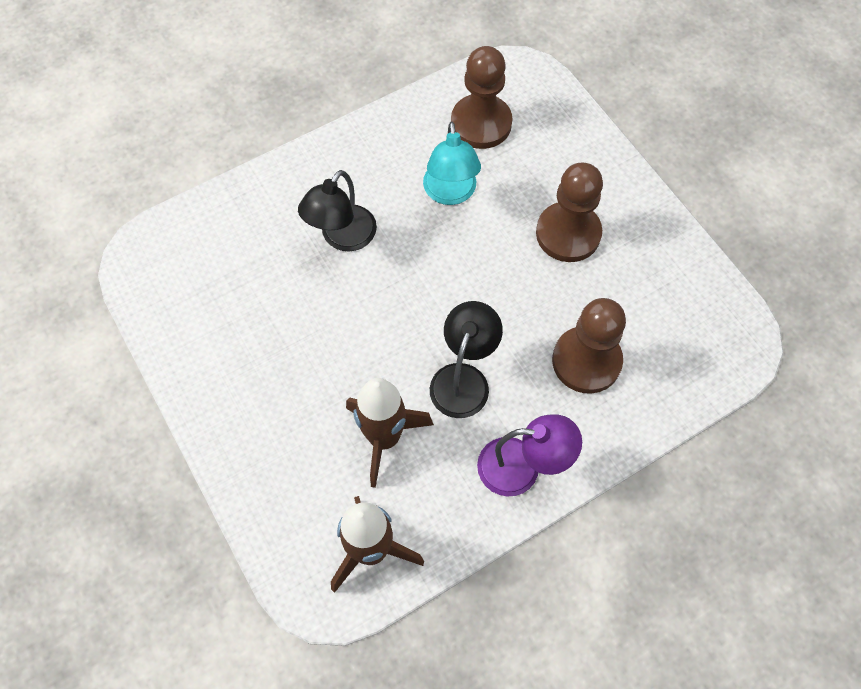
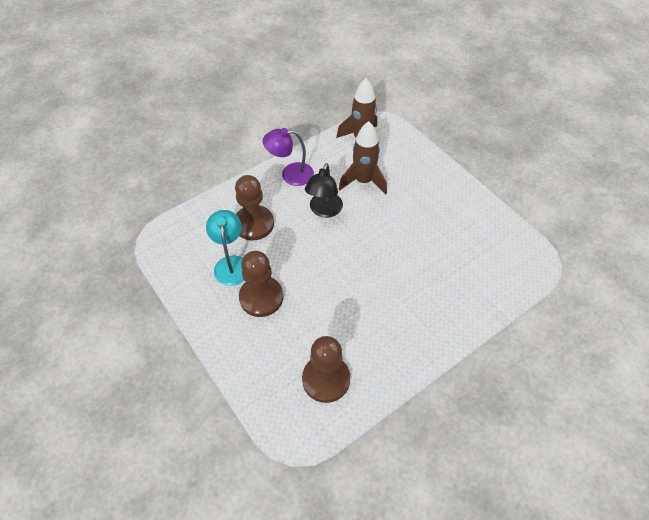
camera: 175 degrees right, 10 degrees down
black lamp [298,170,377,252] -> none
turquoise lamp [423,122,481,205] -> turquoise lamp moved to [206,210,244,286]

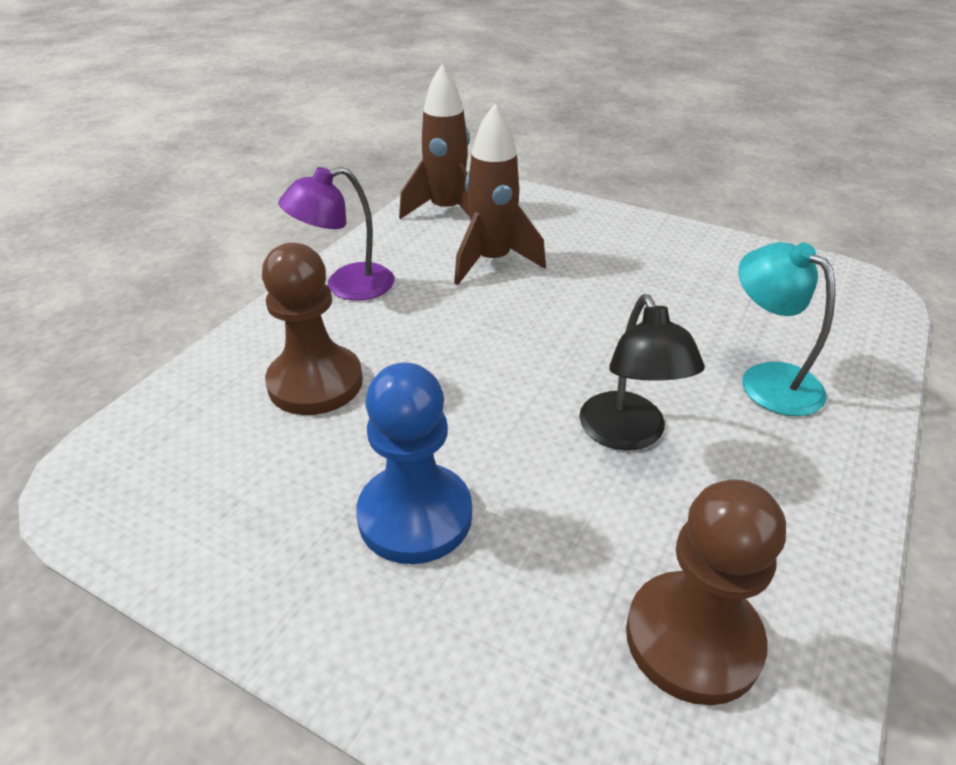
camera: 25 degrees left, 15 degrees down
turquoise lamp [206,210,244,286] -> turquoise lamp moved to [738,242,835,416]
brown pawn [239,251,283,317] -> blue pawn [356,363,472,564]
black lamp [305,163,343,218] -> black lamp moved to [579,294,705,451]

